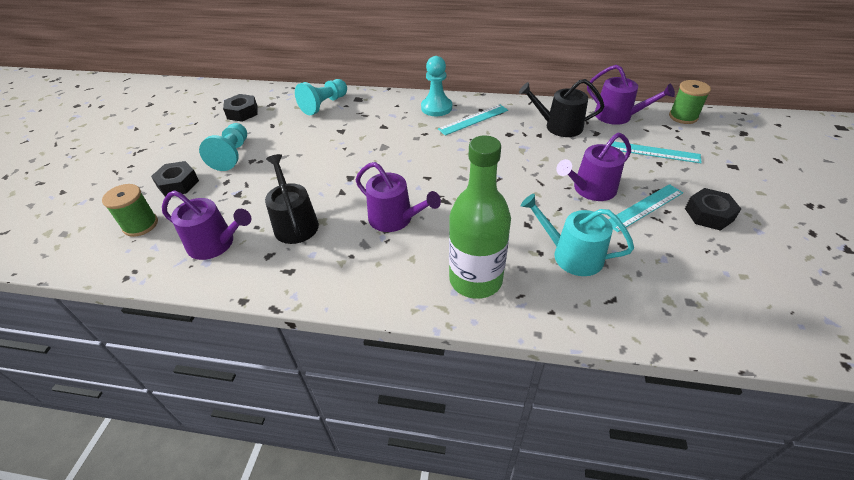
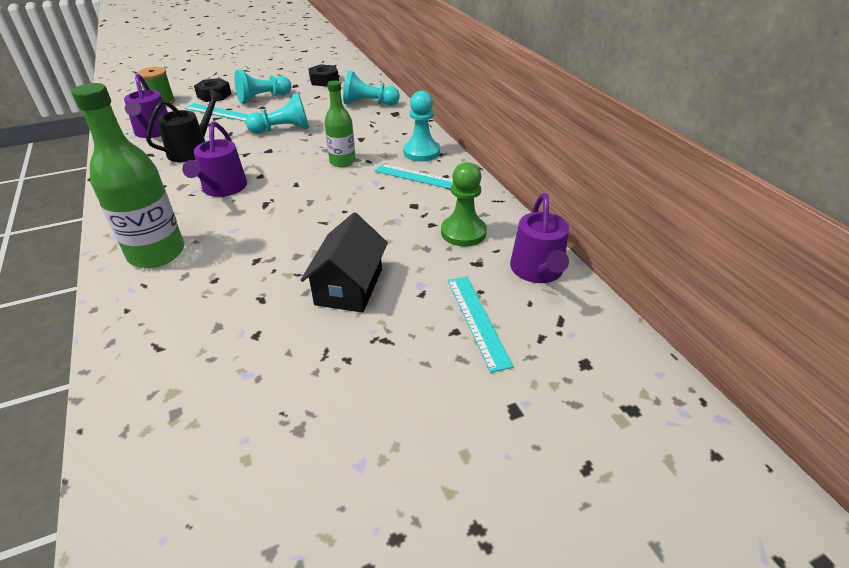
camera: 55 degrees right, 5 degrees down
black watering can [519,79,604,137] -> green pawn [441,162,487,246]
turquoise watering can [521,194,634,276] -> none
purple watering can [556,132,631,201] -> black house [301,213,388,313]
turquoise ruler [608,184,683,232] -> turquoise ruler moved to [185,103,249,122]
green spool [669,80,711,124] -> none
black nut [685,188,741,231] -> none
none -> turquoise pawn [246,93,309,134]
none -> green bottle [325,80,356,167]

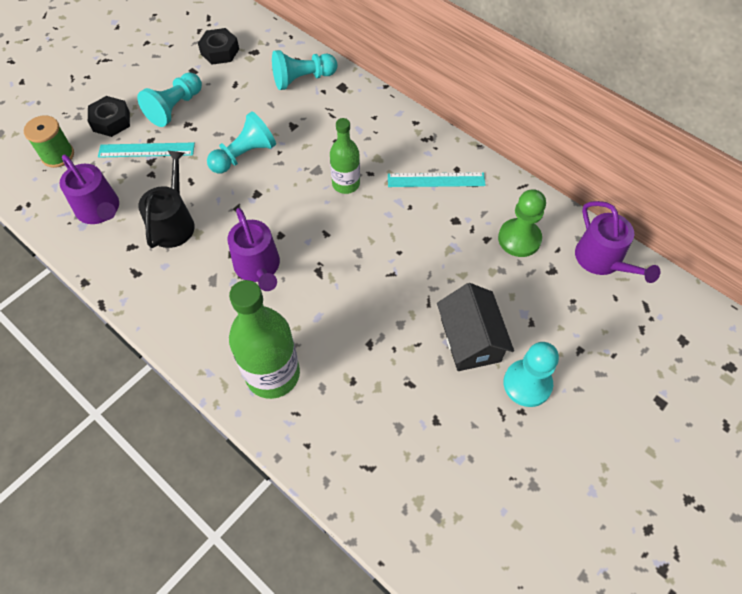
camera: 25 degrees left, 20 degrees up
turquoise pawn [403,91,440,162] -> turquoise pawn moved to [504,342,559,407]
turquoise ruler [448,277,514,373] -> none

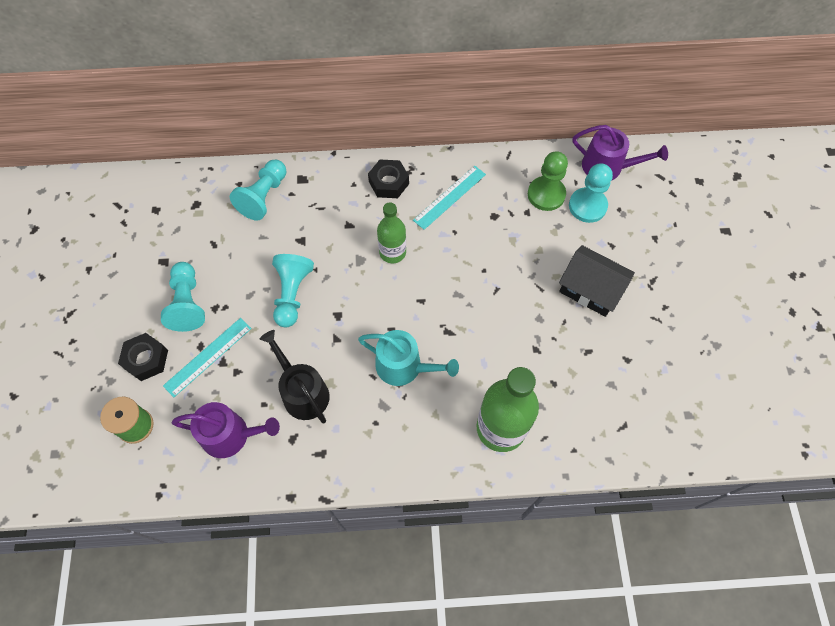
camera: 45 degrees left, 5 degrees up
black nut [198,28,239,65] -> black nut moved to [368,160,409,198]
purple watering can [227,208,280,291] -> turquoise watering can [358,330,459,386]
turquoise pawn [504,342,559,407] -> turquoise pawn moved to [569,164,613,223]

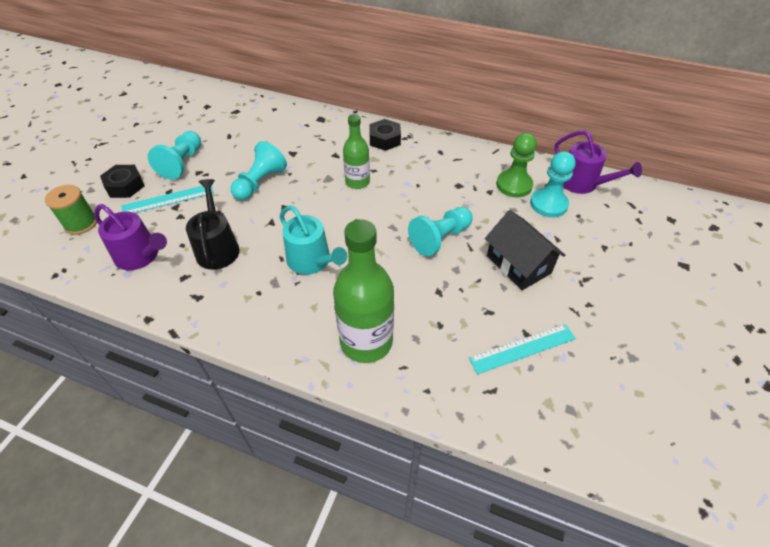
camera: 25 degrees right, 15 degrees down
turquoise pawn [230,160,286,221] -> turquoise pawn moved to [408,207,473,256]
turquoise ruler [413,166,486,230] -> turquoise ruler moved to [469,324,576,374]

